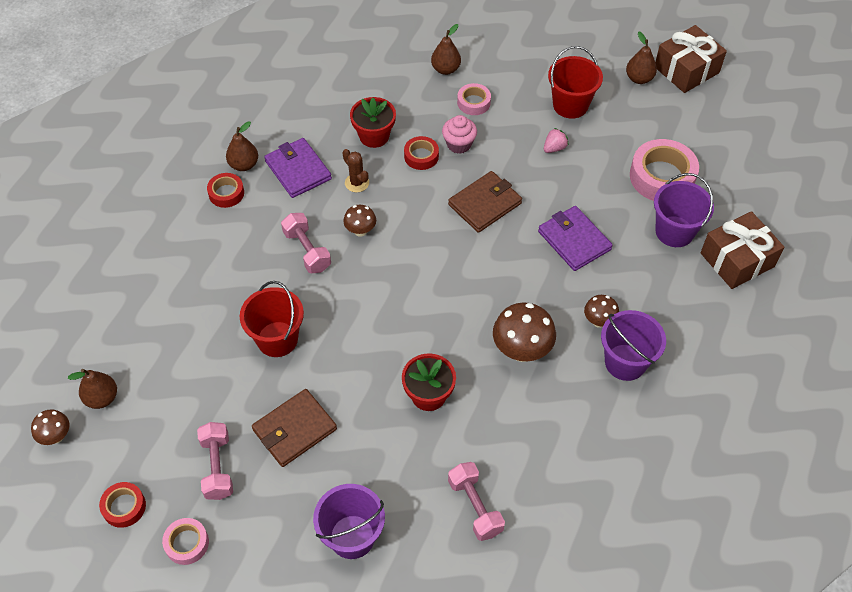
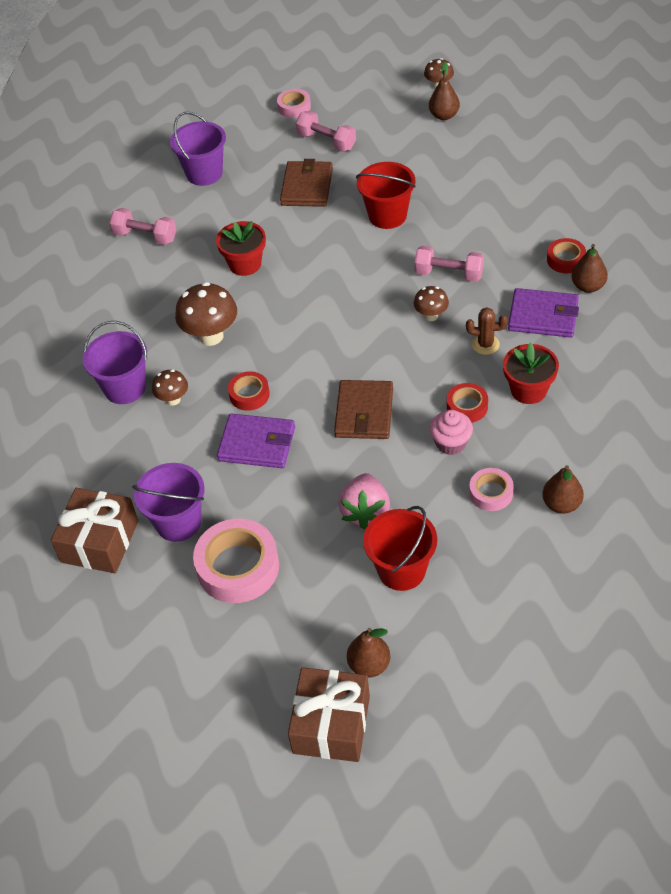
camera: 140 degrees right, 5 degrees down
red tape [99,482,146,528] -> red tape moved to [228,371,270,411]
pink strawberry [544,128,569,153] -> pink strawberry [338,473,390,530], size x1.77

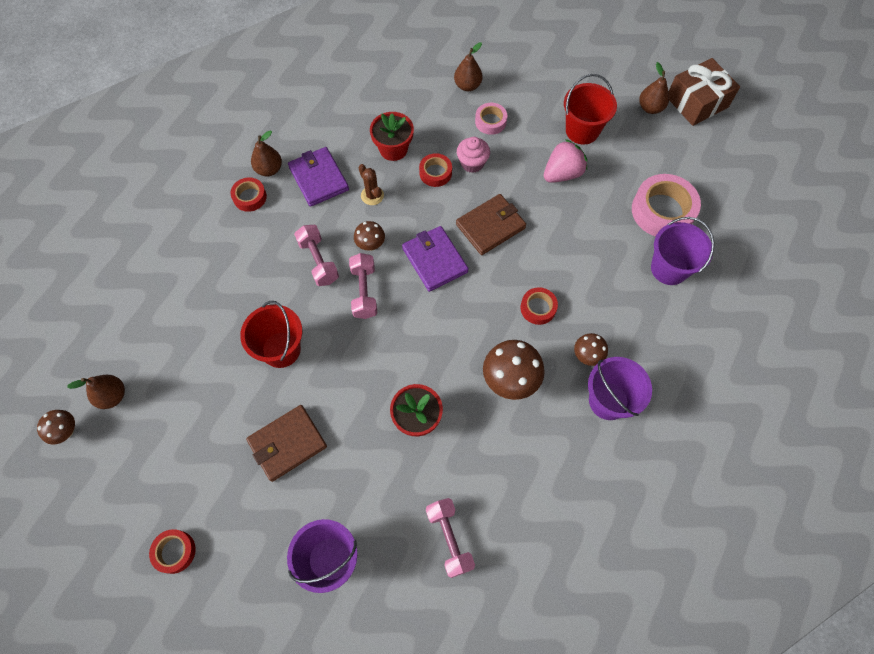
camera: 135 degrees left, 15 degrees up
brown gift [51,488,138,573] -> none
purple wallet [217,413,295,468] -> purple wallet moved to [402,226,469,292]
pink tape [277,89,311,118] -> red tape [149,529,196,574]
pink dumbbell [296,111,356,152] -> pink dumbbell moved to [349,253,377,319]

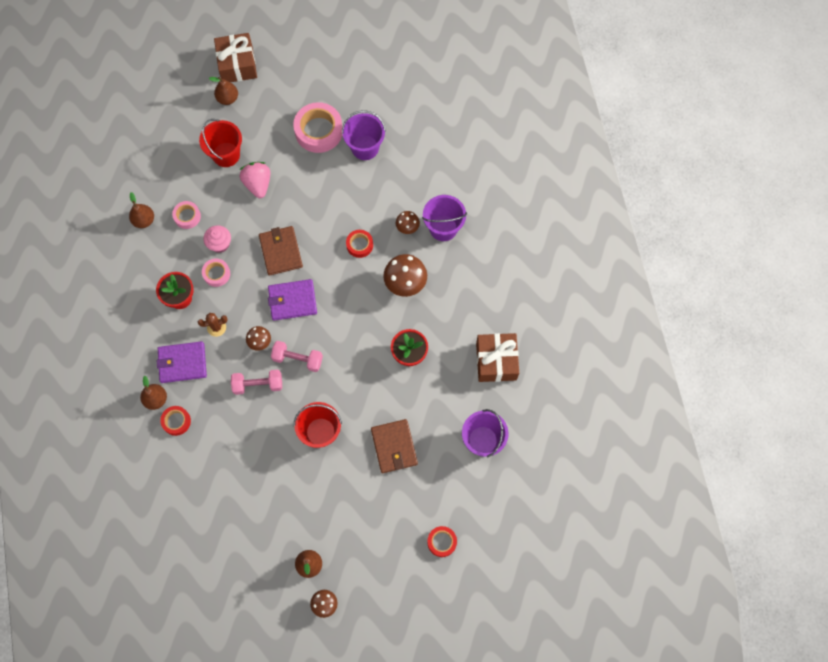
camera: 70 degrees left, 5 degrees up
red tape [419,153,452,187] -> pink tape [202,258,230,287]
pink dumbbell [426,498,475,578] -> brown gift [476,333,519,382]

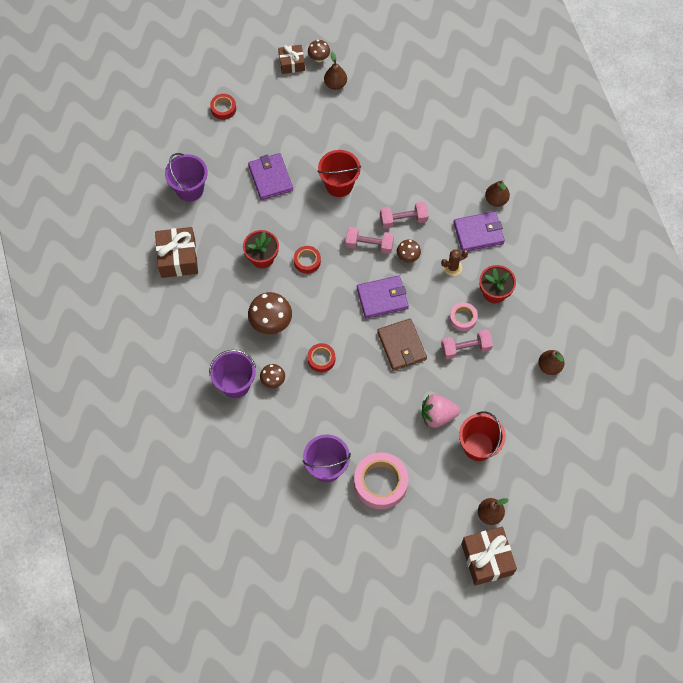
camera: 175 degrees right, 5 degrees down
red tape [160,406,191,436] -> red tape moved to [294,246,321,274]
pink tape [172,201,201,229] -> none
pink cupcake [204,225,231,253] -> pink dumbbell [441,330,493,360]
pink strawberry [240,162,270,198] -> pink strawberry turned 105 degrees clockwise [422,394,460,428]
brown wallet [371,419,418,473] -> purple wallet [248,153,293,200]
none -> brown gift [278,45,305,74]

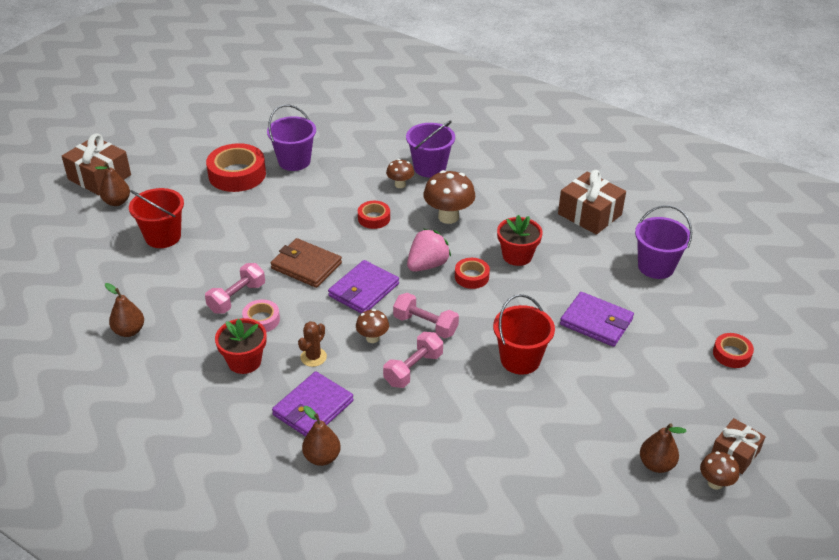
camera: 140 degrees right, 25 degrees down
pink dumbbell [345,227,394,254] -> pink dumbbell turned 60 degrees clockwise [393,293,459,338]
pink tape [354,452,408,509] -> red tape [206,143,266,192]
pink strawberry [422,394,460,428] -> pink strawberry moved to [407,229,451,272]

